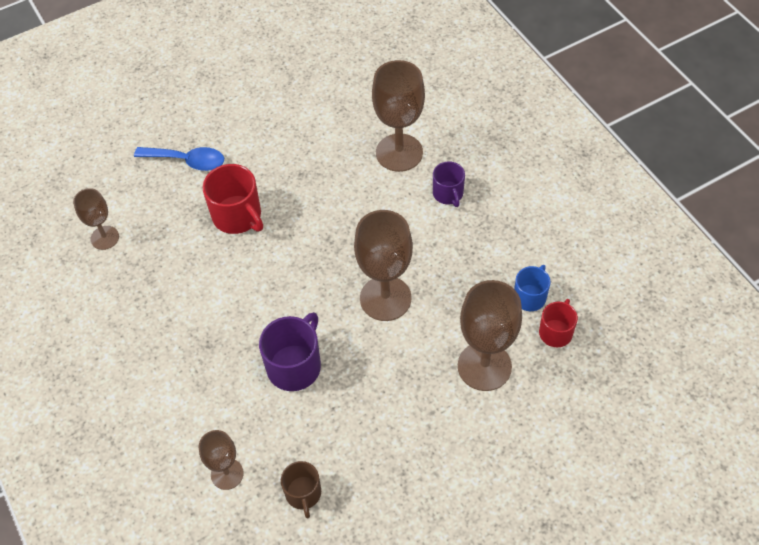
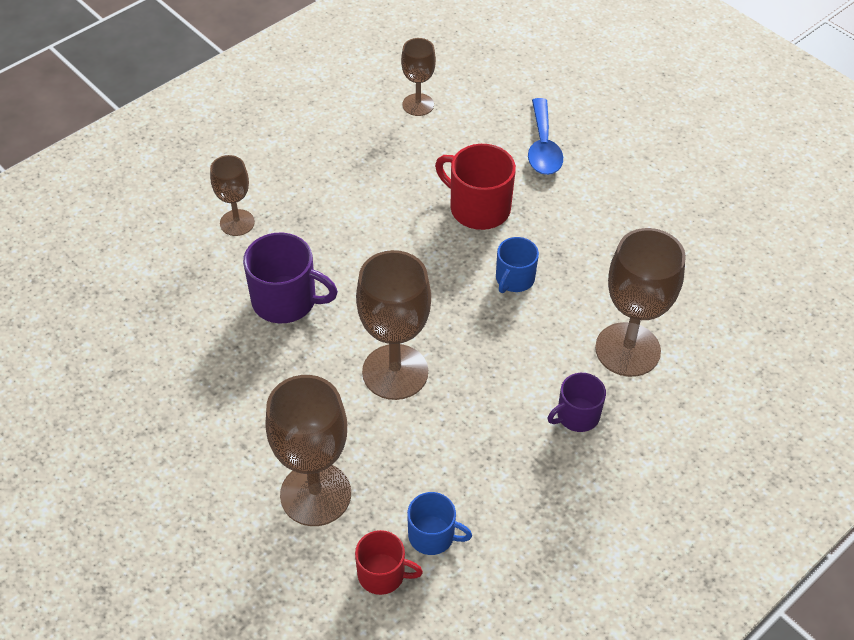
camera: 75 degrees right, 5 degrees down
brown goblet [199,430,244,490] -> brown goblet moved to [210,155,255,236]
red mug [202,164,263,234] -> red mug turned 90 degrees clockwise [435,144,516,230]
brown mug [281,461,321,519] -> none
none -> blue mug [496,237,539,293]

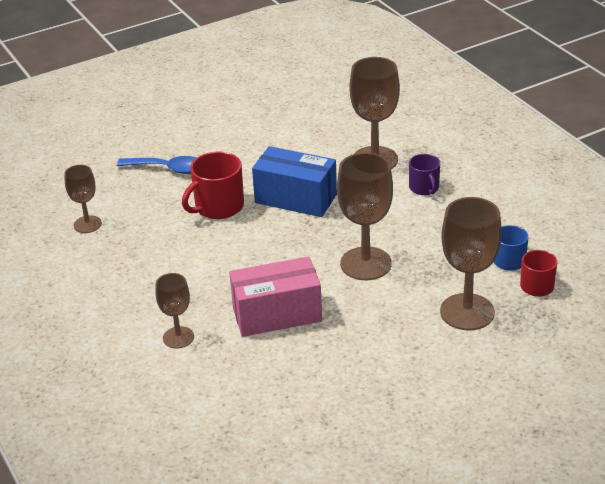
camera: 75 degrees left, 15 degrees down
purple mug [243,233,338,323] -> pink box [229,256,322,337]
blue mug [496,237,539,293] -> blue box [252,146,337,217]

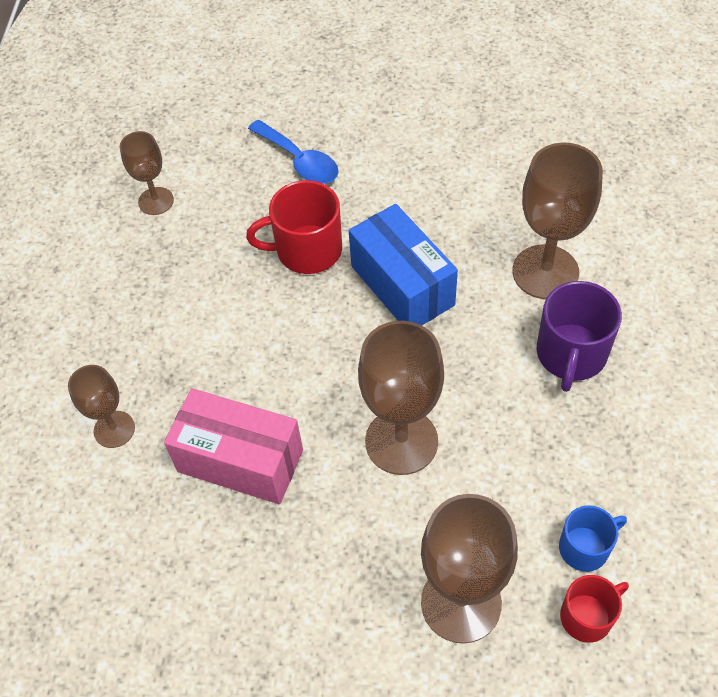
camera: 35 degrees right, 20 degrees up
purple mug [409,154,440,195] -> purple mug [536,281,622,392], size x1.61

